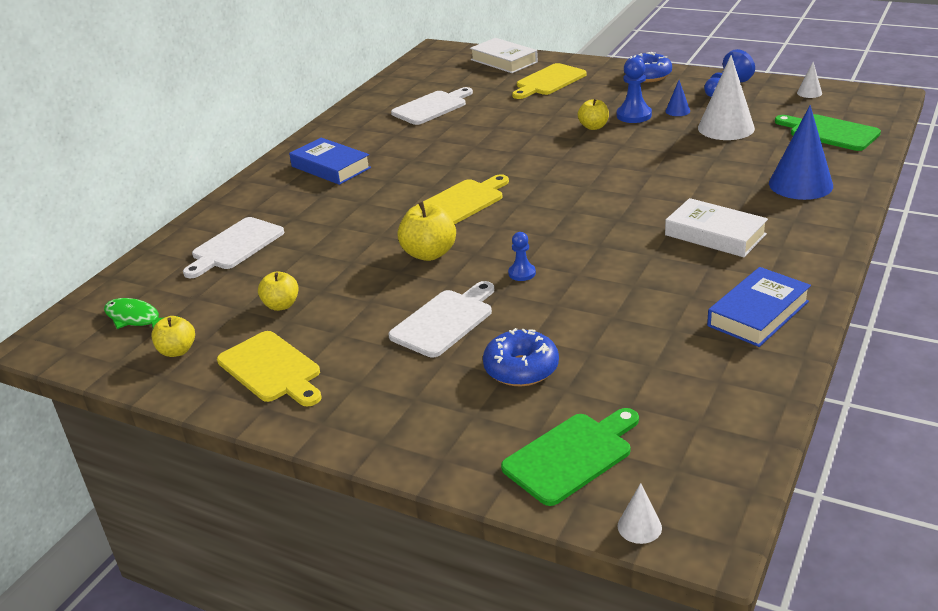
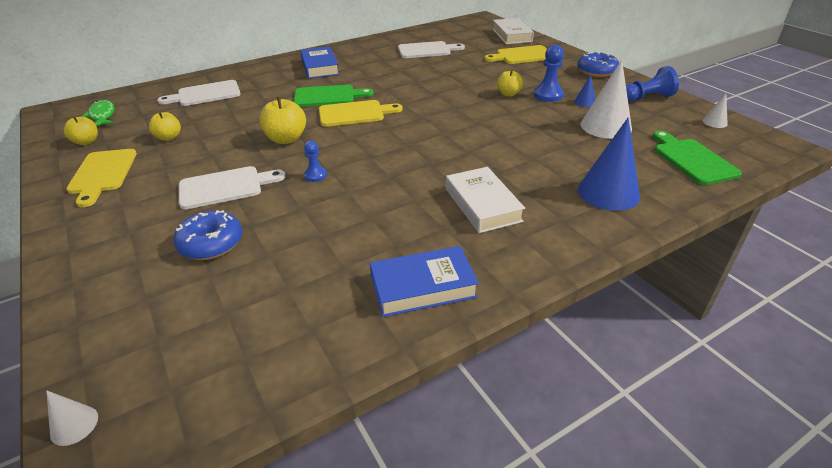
camera: 30 degrees right, 5 degrees up
green cutting board [501,408,639,506] -> green cutting board moved to [294,85,373,107]

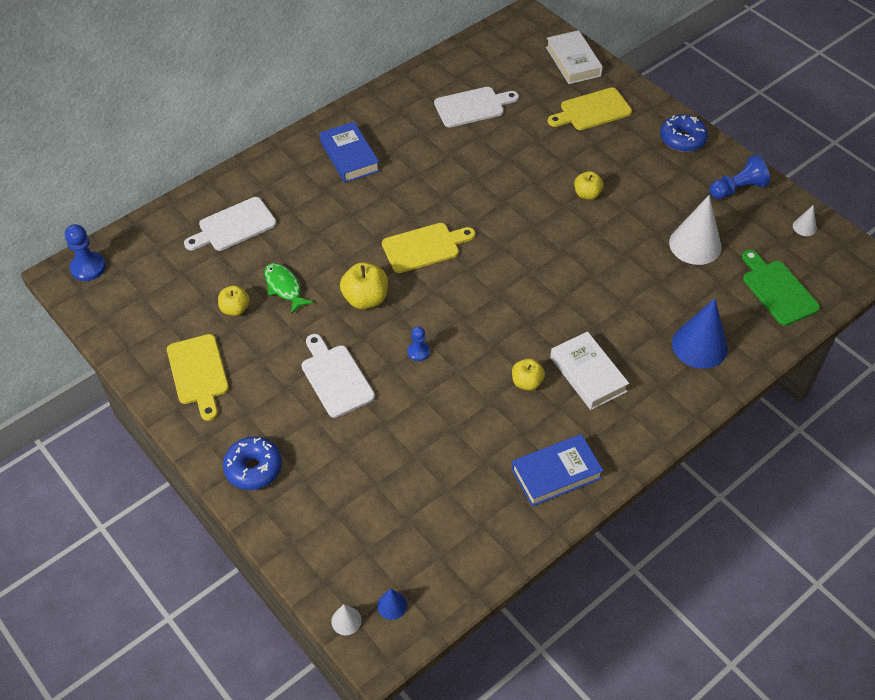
camera: 10 degrees left, 15 degrees up
yellow apple [64,116,98,145] -> yellow apple moved to [512,358,545,390]
green fish [83,100,115,126] -> green fish moved to [264,263,313,314]
blue donut [173,210,242,260] -> blue donut moved to [223,436,282,490]
white cutting board [179,166,285,209] -> white cutting board turned 90 degrees counterclockwise [301,334,375,418]
green cutting board [294,85,373,107] -> none
blue pawn [533,45,564,102] -> blue pawn moved to [65,224,106,281]
blue cone [574,75,595,107] -> blue cone moved to [377,589,407,620]

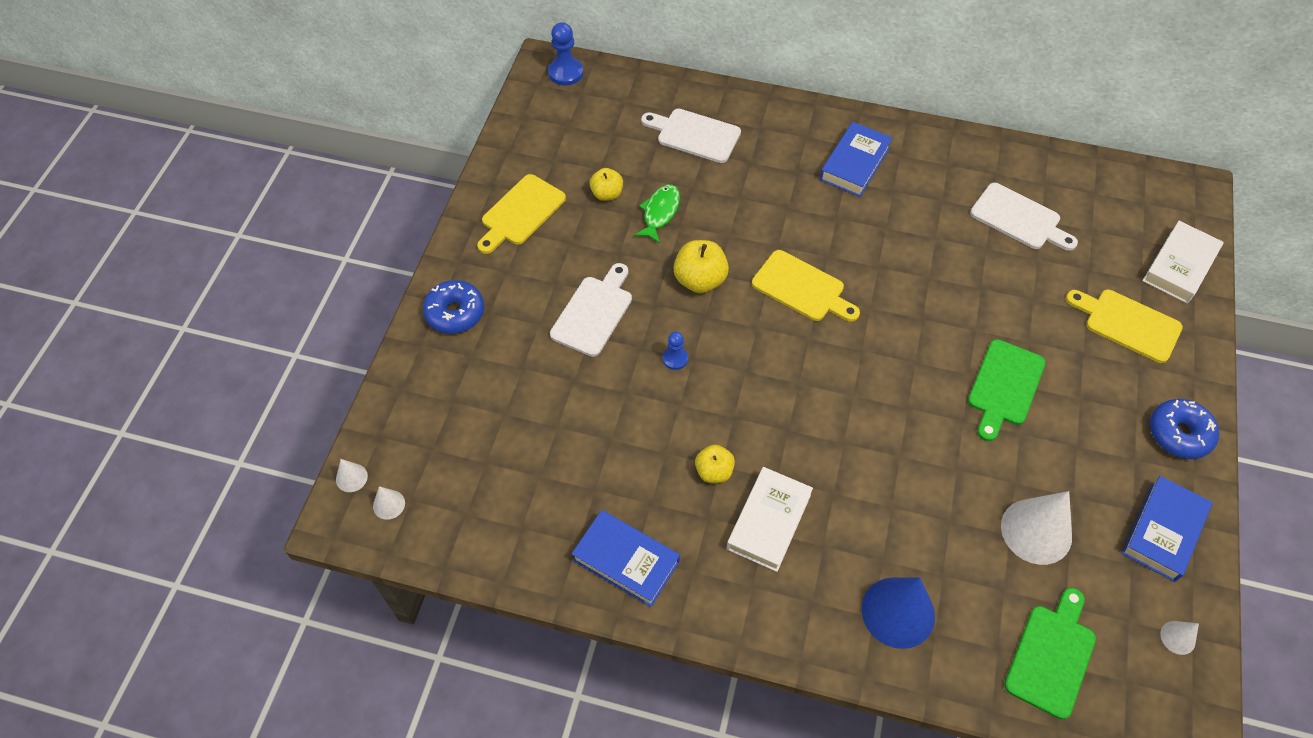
camera: 55 degrees right, 5 degrees up
blue cone [377,589,407,620] -> white cone [373,486,405,520]
yellow apple [574,171,603,200] -> green cutting board [968,339,1046,441]
blue pawn [710,155,770,199] -> blue book [1122,476,1213,582]

